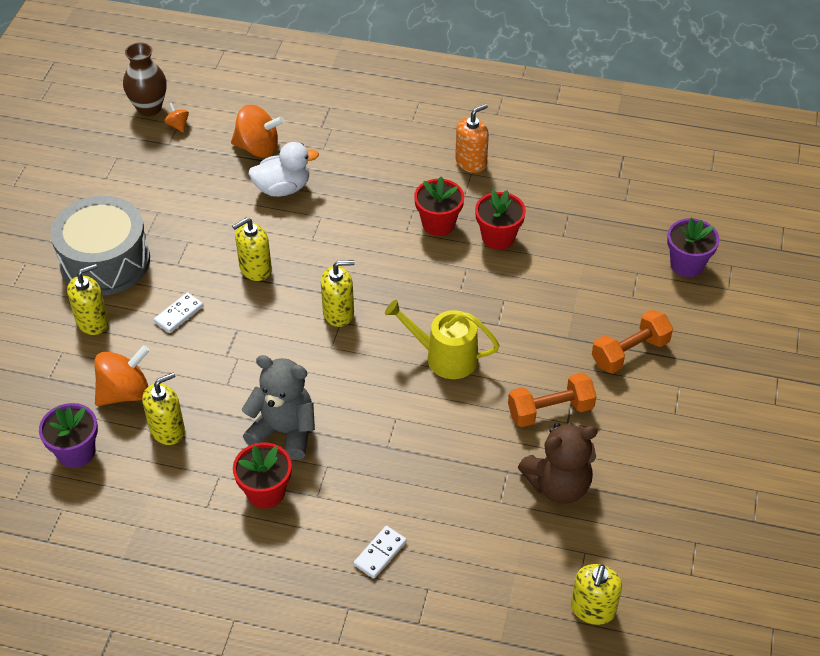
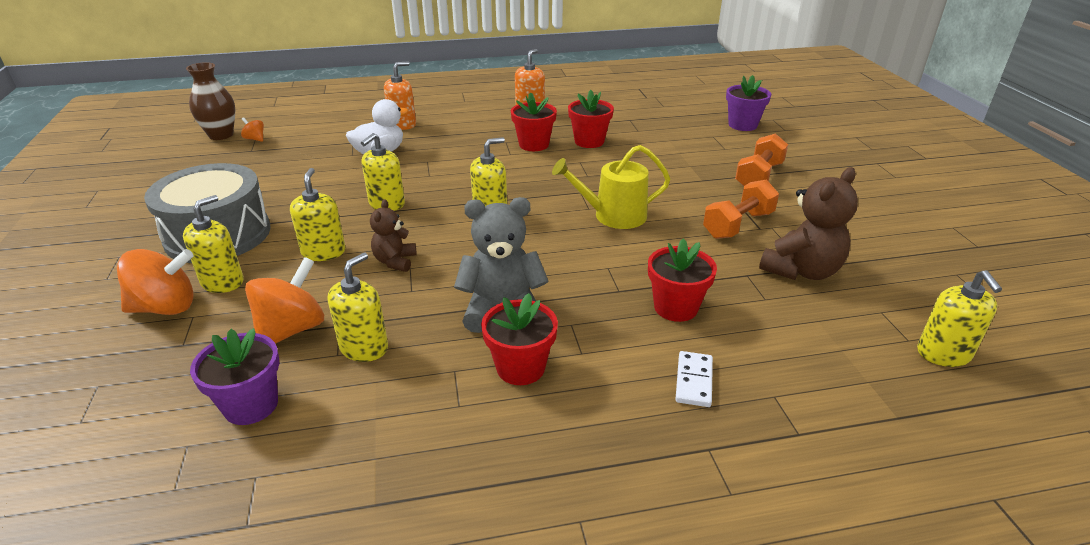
camera: 25 degrees left, 15 degrees down
white domino [154,292,204,333] -> yellow soap dispenser [290,168,345,261]
orange spinning top [231,105,284,158] -> orange spinning top moved to [117,249,194,315]
none -> brown teddy bear [370,199,417,272]
none -> orange soap dispenser [384,61,416,130]
none -> red flower pot [648,238,717,322]

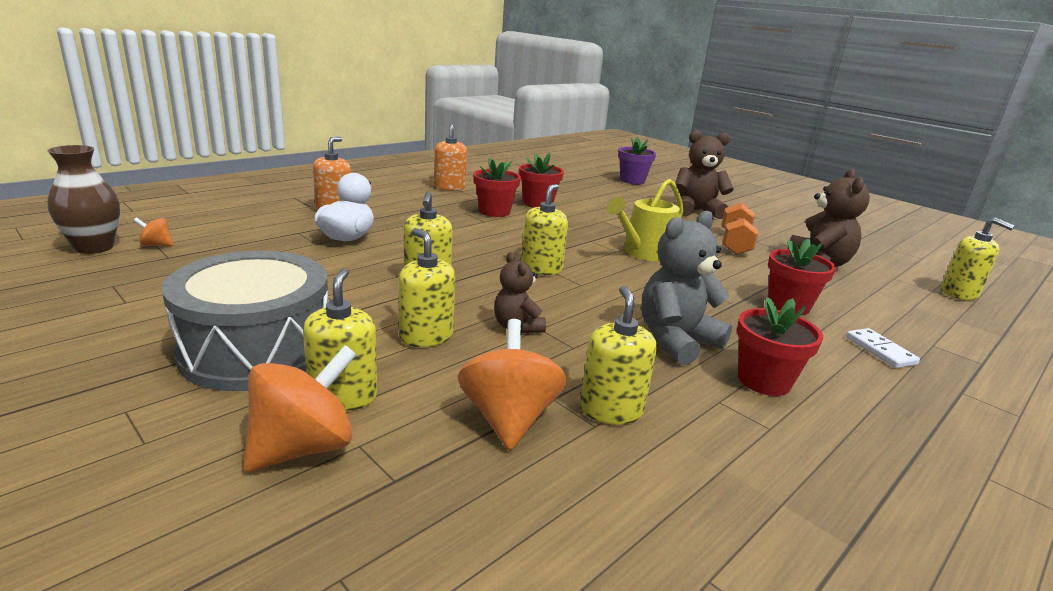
camera: 35 degrees left, 10 degrees down
purple flower pot [190,328,280,425] -> none
orange dumbbell [735,133,788,186] -> brown teddy bear [675,130,734,219]

